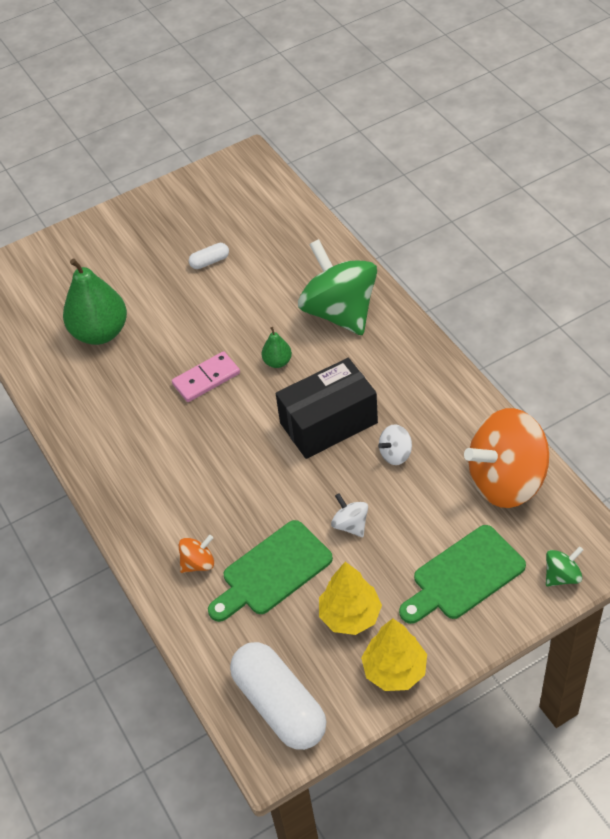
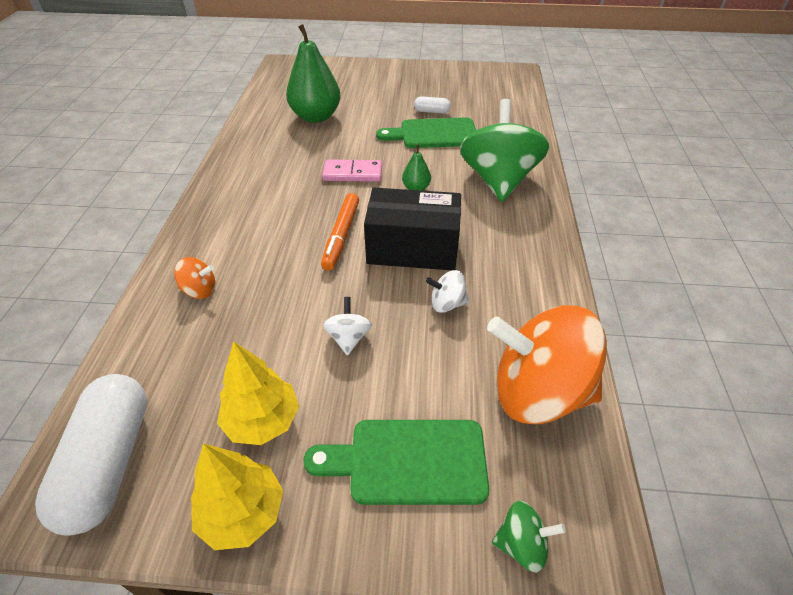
camera: 30 degrees right, 5 degrees down
green cutting board [208,520,333,622] -> green cutting board moved to [376,117,476,148]
none -> orange marker [321,193,359,271]

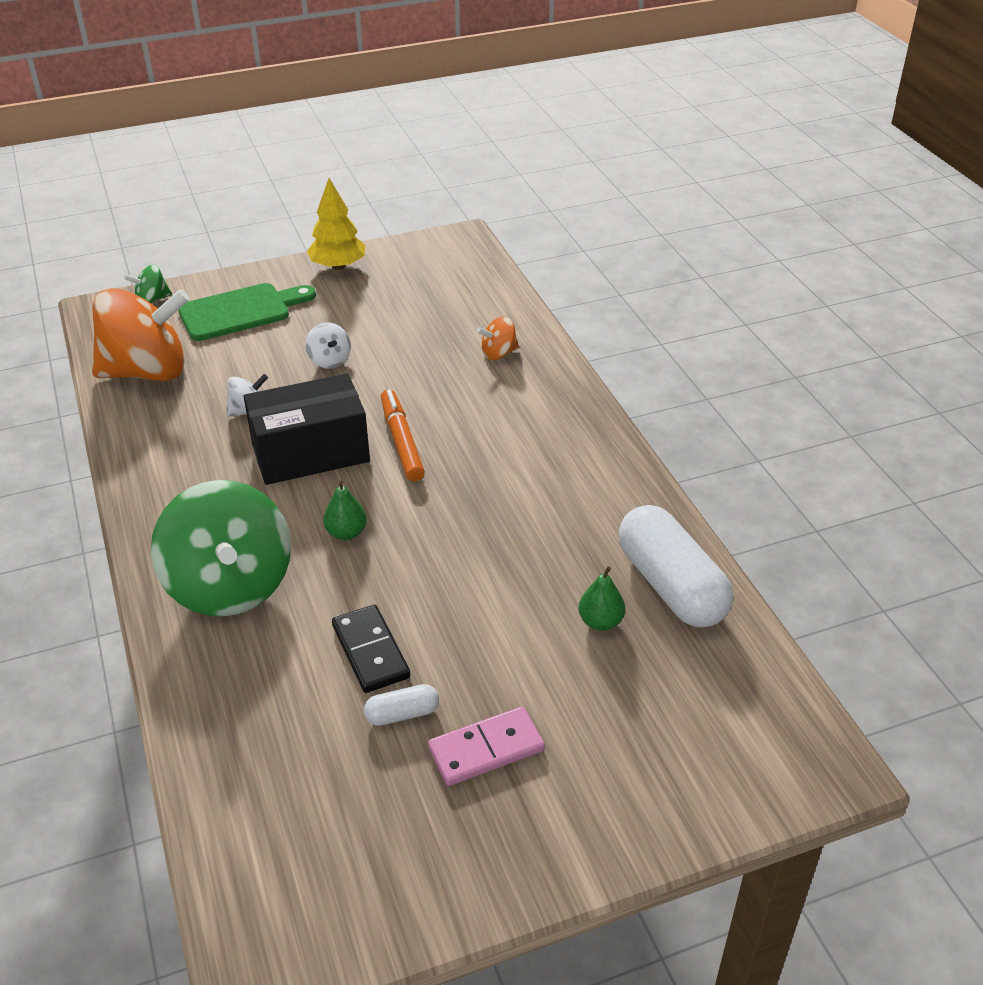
camera: 155 degrees right, 5 degrees down
white capsule [35,374,147,536] -> white capsule moved to [619,505,733,627]
yellow tree [217,341,299,445] -> none
green pear [286,24,341,123] -> green pear [578,566,625,631], size x0.47
pink domino [322,159,382,182] -> pink domino moved to [428,707,545,786]
green cutting board [376,117,476,148] -> black domino [332,605,410,693]

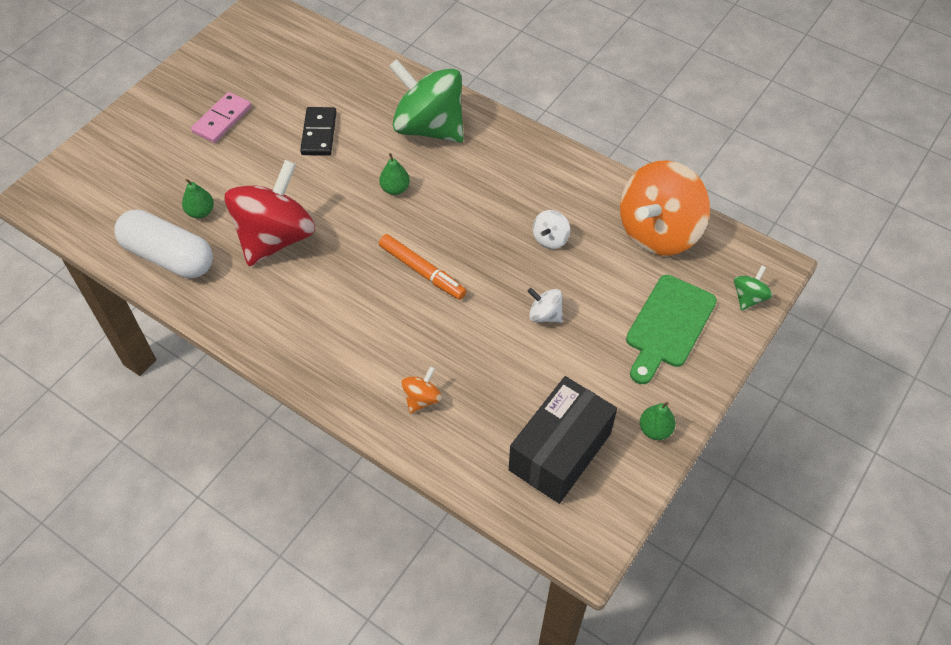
camera: 145 degrees right, 15 degrees up
black box [244,373,370,485] -> black box moved to [509,376,617,504]
yellow tree [307,178,366,270] -> green pear [640,402,676,440]
black domino [332,605,410,693] -> black domino turned 60 degrees clockwise [300,107,337,156]
white capsule [364,684,439,726] -> none
none -> red spinning top [225,160,315,266]

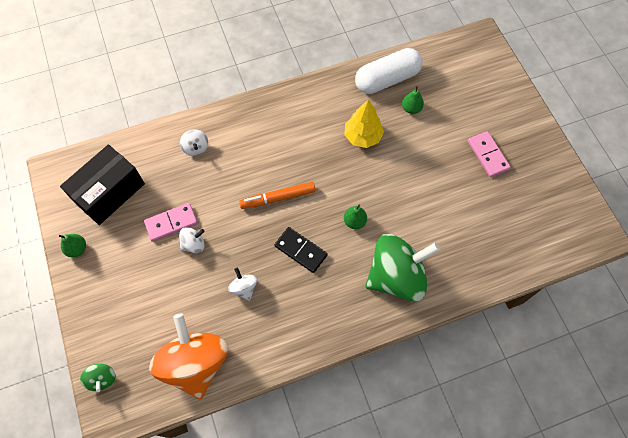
camera: 125 degrees right, 10 degrees up
red spinning top [225,160,315,266] -> yellow tree [345,99,384,148]
black domino [300,107,337,156] -> black domino moved to [274,227,328,273]
orange spinning top [402,366,442,414] -> white spinning top [180,129,208,156]
black box [509,376,617,504] -> black box turned 60 degrees clockwise [60,144,145,225]
green cutting board [626,275,717,384] -> none
none -> pink domino [144,203,198,242]

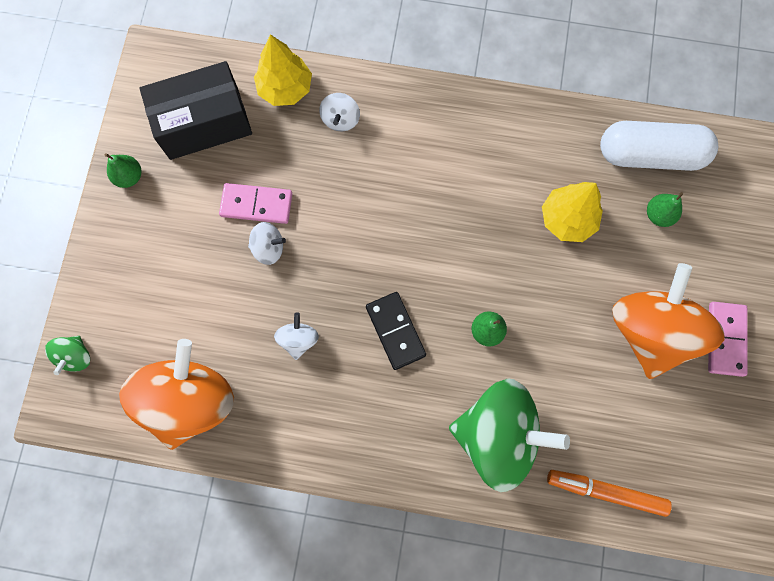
camera: 30 degrees right, 10 degrees up
orange marker [239,182,315,209] -> orange marker moved to [547,470,672,517]
none -> yellow tree [254,34,312,106]
none -> orange spinning top [612,263,725,379]

